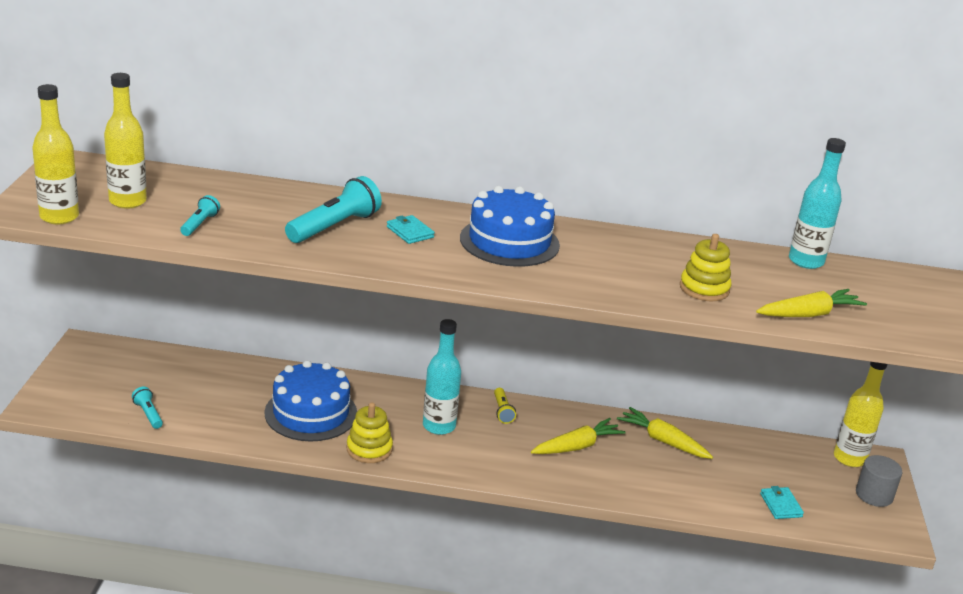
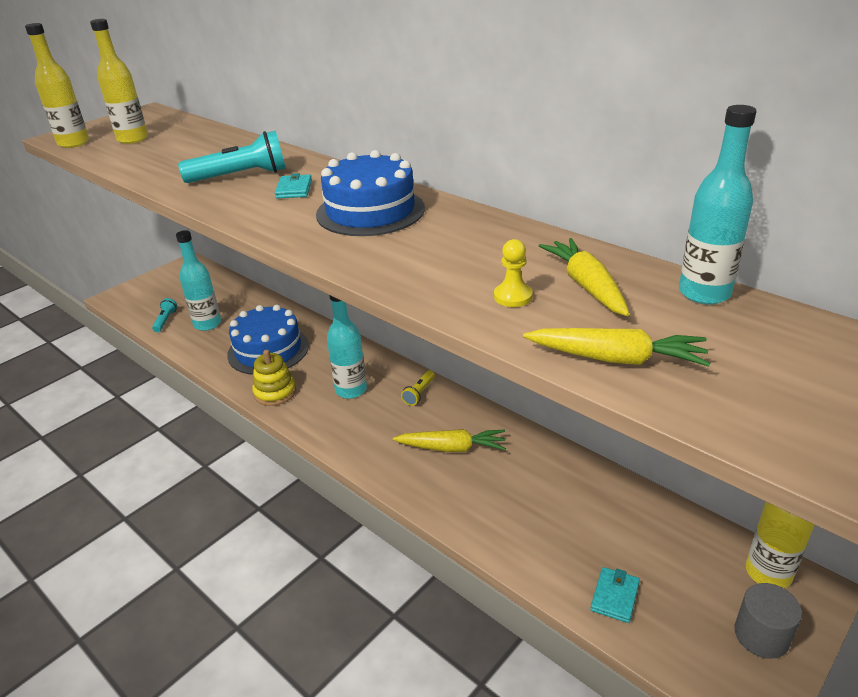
camera: 40 degrees right, 5 degrees up
turquoise flashlight [180,195,220,236] -> none
yellow carrot [617,407,713,459] -> yellow carrot moved to [539,238,630,316]
yellow stacking toy [680,234,732,301] -> yellow pawn [494,239,533,307]
none -> turquoise bottle [176,230,221,331]

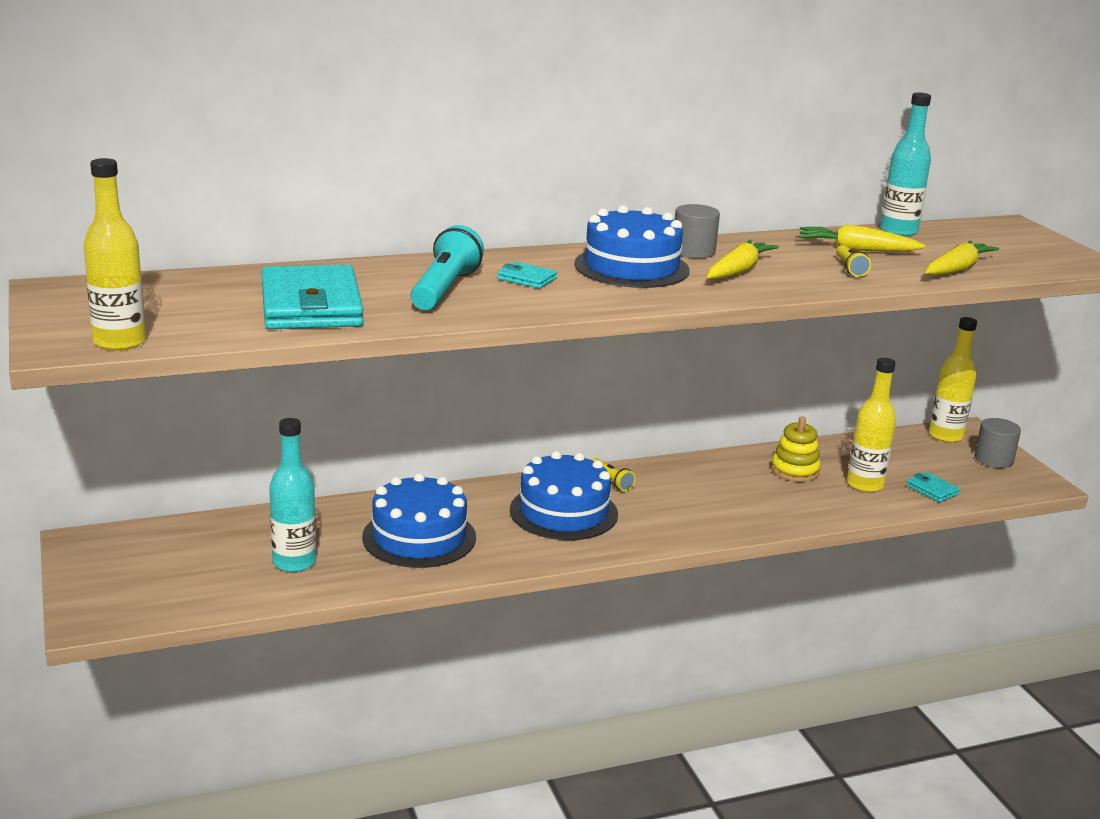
camera: 65 degrees left, 10 degrees down
yellow bottle [90,19,148,144] -> yellow bottle moved to [847,358,896,492]
turquoise flashlight [152,298,177,332] -> none
yellow stacking toy [252,350,296,406] -> yellow stacking toy moved to [771,416,821,482]
turquoise bottle [327,295,367,399] -> blue cake [510,451,618,540]
yellow carrot [393,429,506,452] -> yellow carrot moved to [707,239,779,279]
yellow pawn [494,239,533,307] -> yellow flashlight [836,245,871,277]
none -> turquoise wallet [261,265,364,329]
none -> grey cylinder [675,204,720,258]

